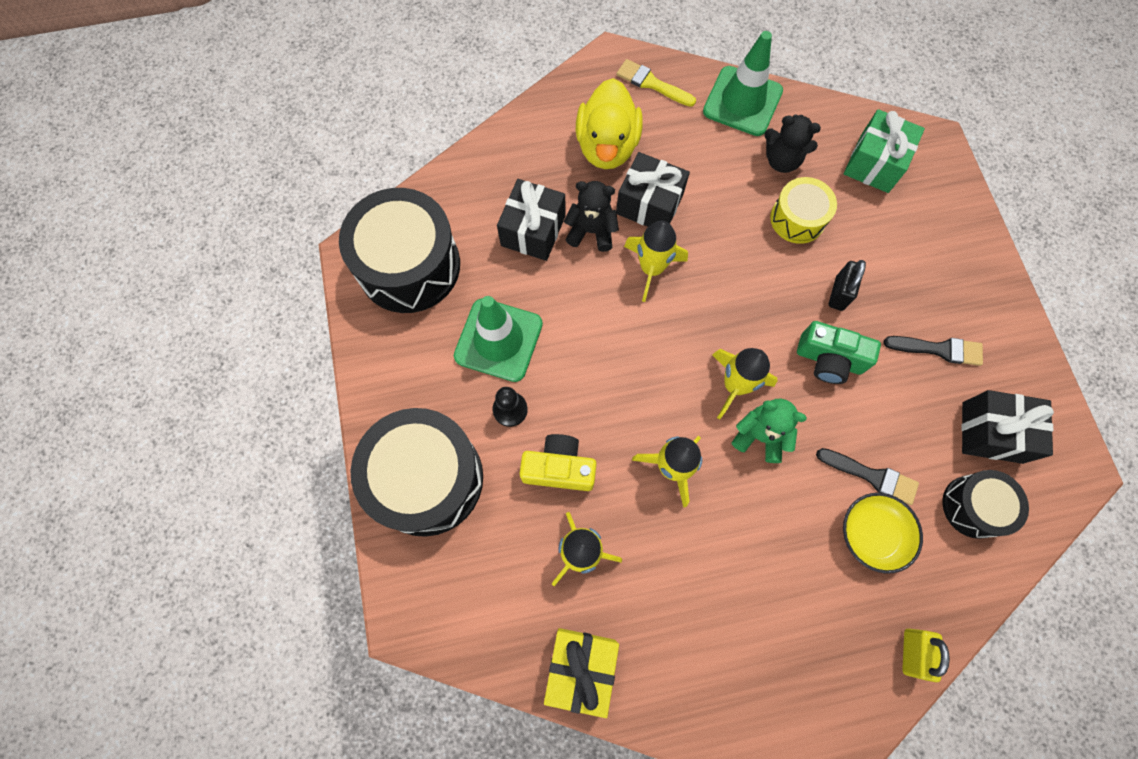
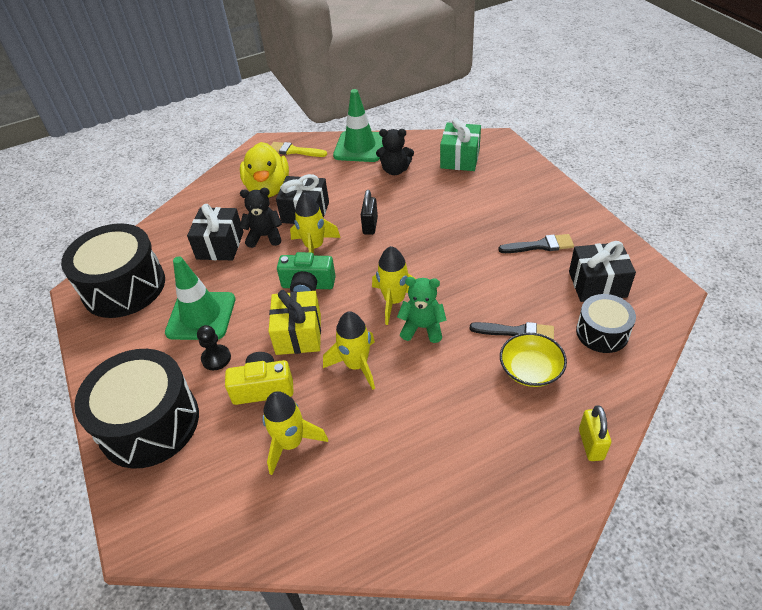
camera: 10 degrees left, 25 degrees down
yellow gift [544,628,619,718] -> yellow gift moved to [268,290,321,355]
yellow drum [770,177,837,244] -> none
green camera [797,321,881,384] -> green camera moved to [277,252,336,292]
black padlock [828,260,866,311] -> black padlock moved to [361,190,378,235]

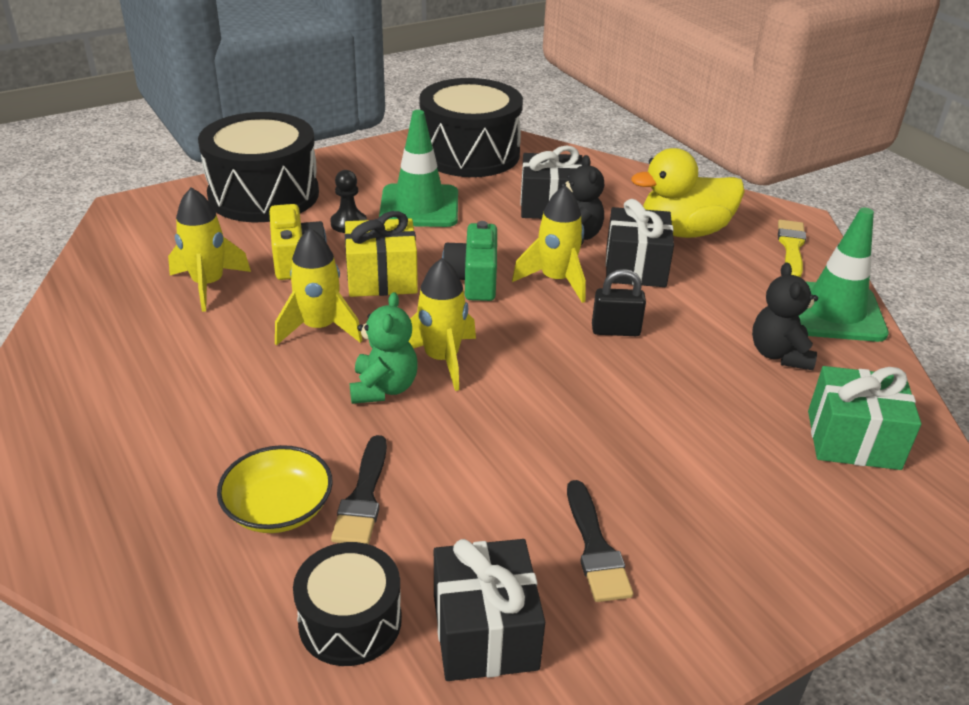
camera: 80 degrees right, 10 degrees down
yellow padlock [579,405,611,461] -> none

